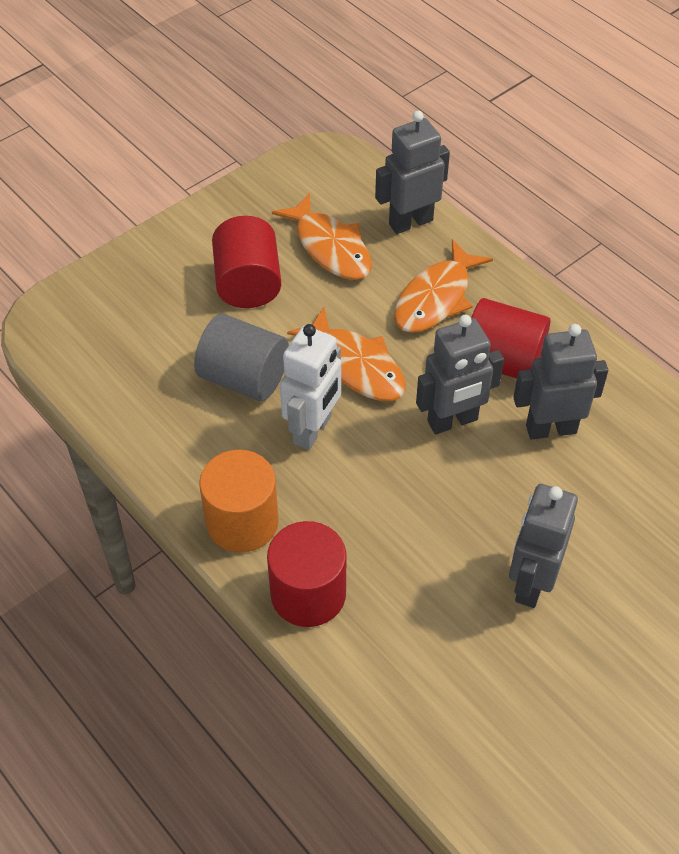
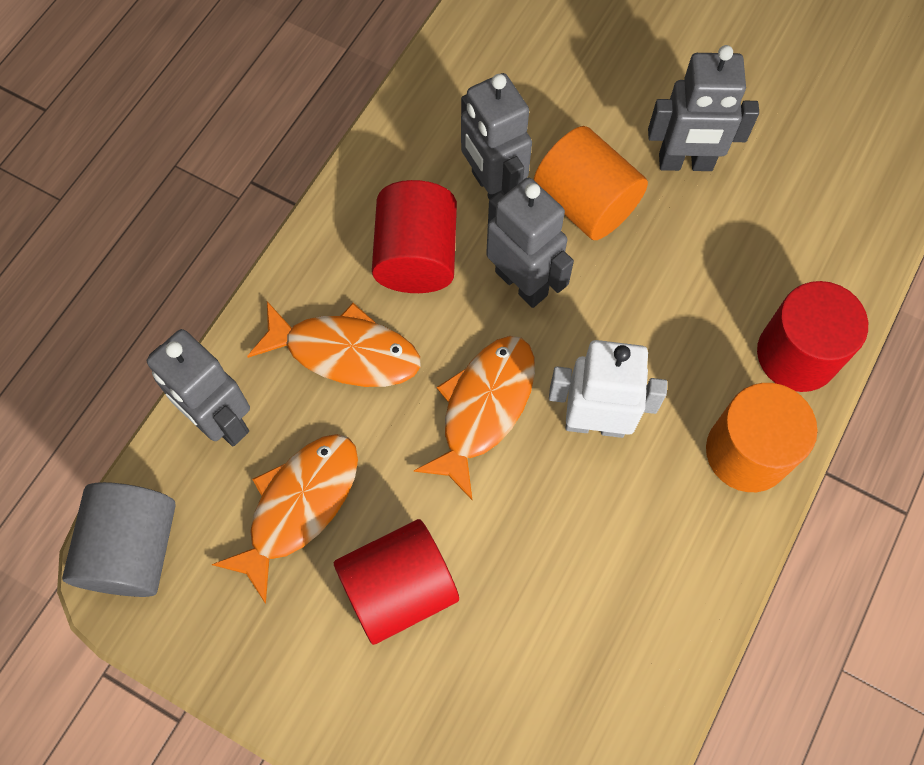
camera: 110 degrees left, 15 degrees up
grey cylinder [194,314,289,401] -> grey cylinder moved to [62,482,176,597]
none -> orange cylinder [534,126,648,240]

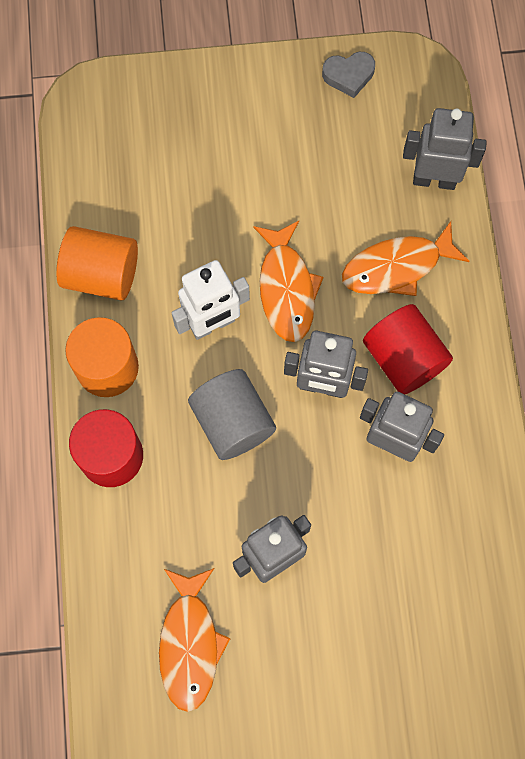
camera: 145 degrees right, 5 degrees up
grey cylinder [62,482,176,597] -> grey cylinder moved to [188,369,276,460]
orange fish [212,434,358,604] -> orange fish moved to [159,568,231,712]
red cylinder [334,519,459,645] -> none
orange cylinder [534,126,648,240] -> orange cylinder moved to [56,226,138,301]
none -> grey heart [322,52,375,98]

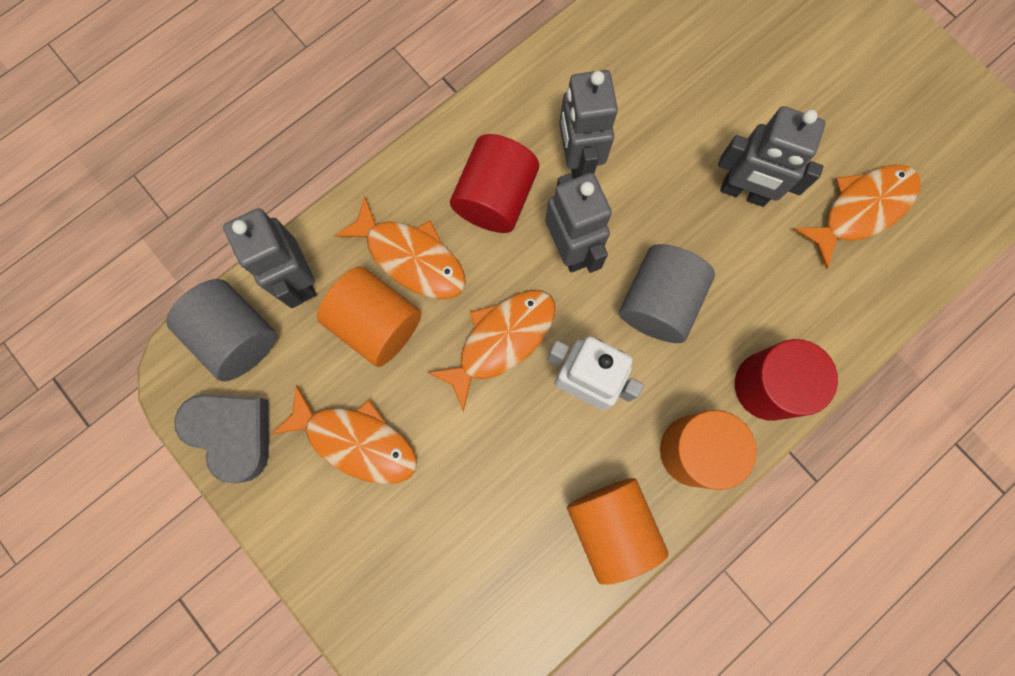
camera: 125 degrees left, 5 degrees up
grey heart [322,52,375,98] -> grey heart [174,394,269,483], size x1.55
none -> grey cylinder [166,279,276,382]
none -> orange fish [272,385,417,484]
none -> orange cylinder [317,266,421,367]

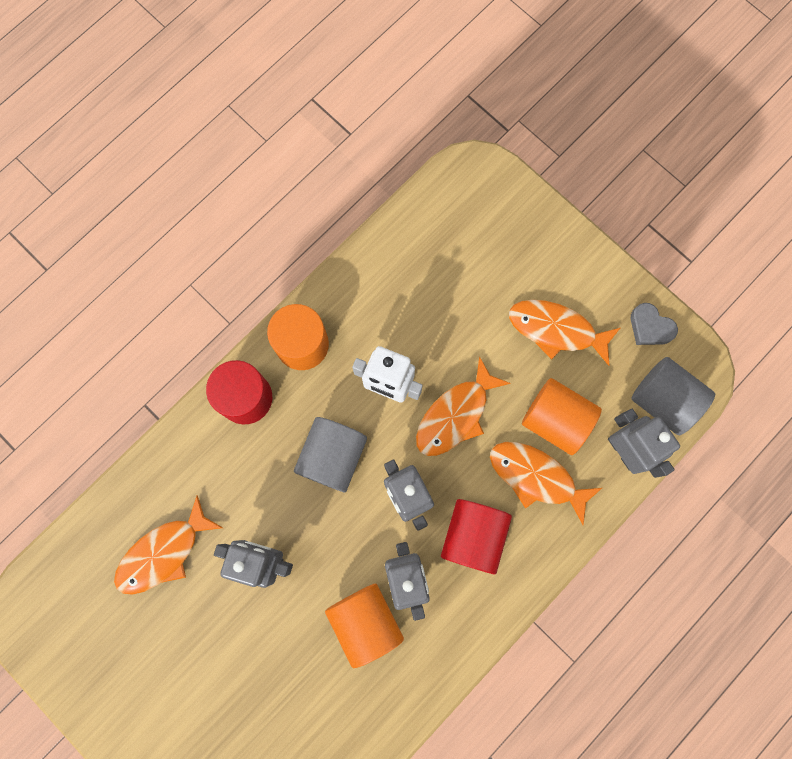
camera: 175 degrees right, 0 degrees up
grey heart [174,394,269,483] -> grey heart [631,303,678,345], size x0.64
orange cylinder [567,478,669,585] -> orange cylinder moved to [325,584,404,668]

